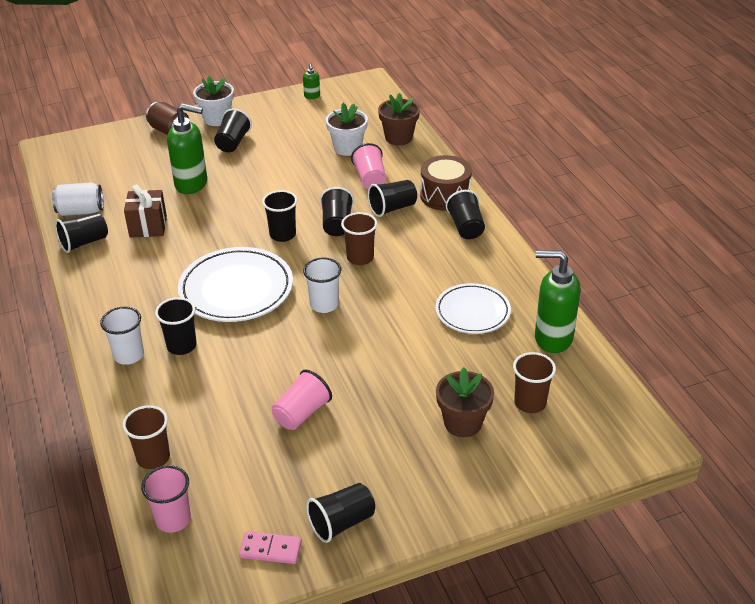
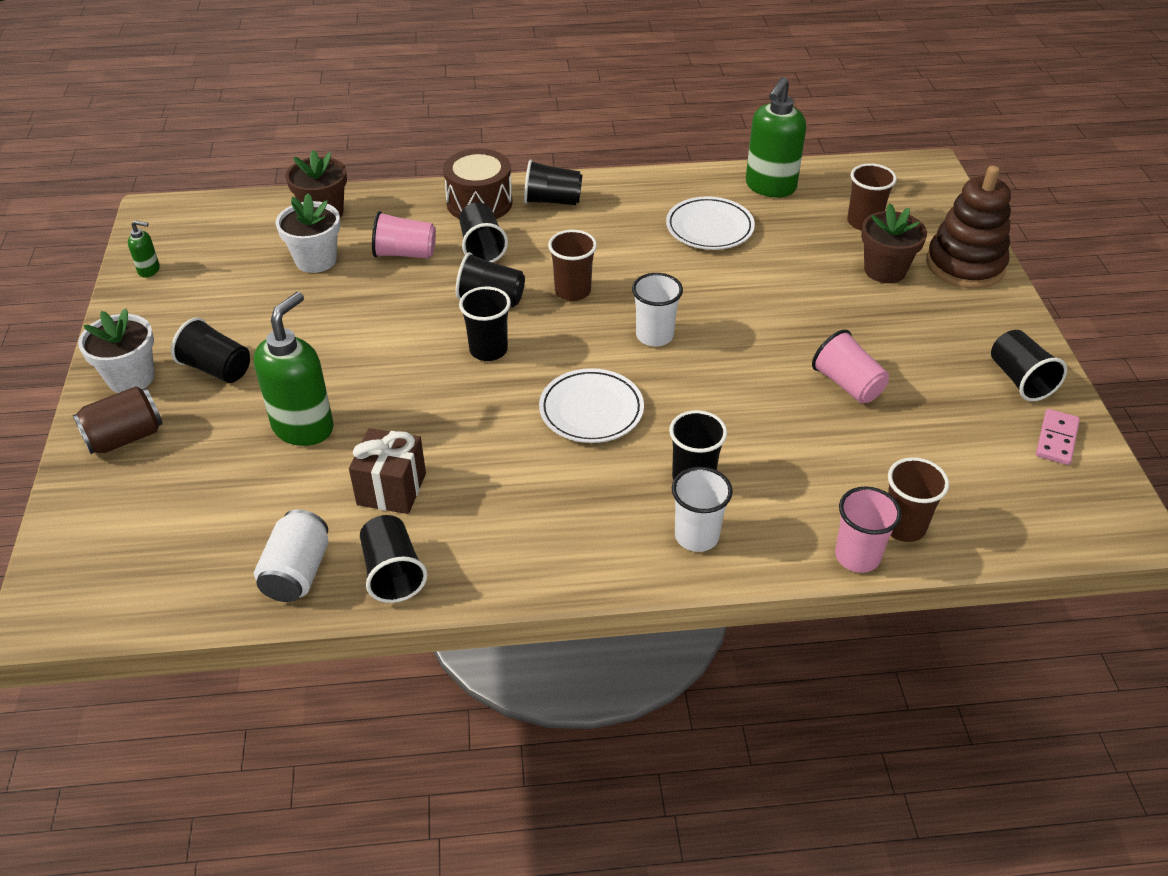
camera: 75 degrees left, 5 degrees up
pink cup [141,465,191,533] -> pink cup moved to [835,486,902,573]
white plate [178,247,293,322] -> white plate [539,368,644,443], size x0.64
none -> brown stacking toy [926,166,1011,289]

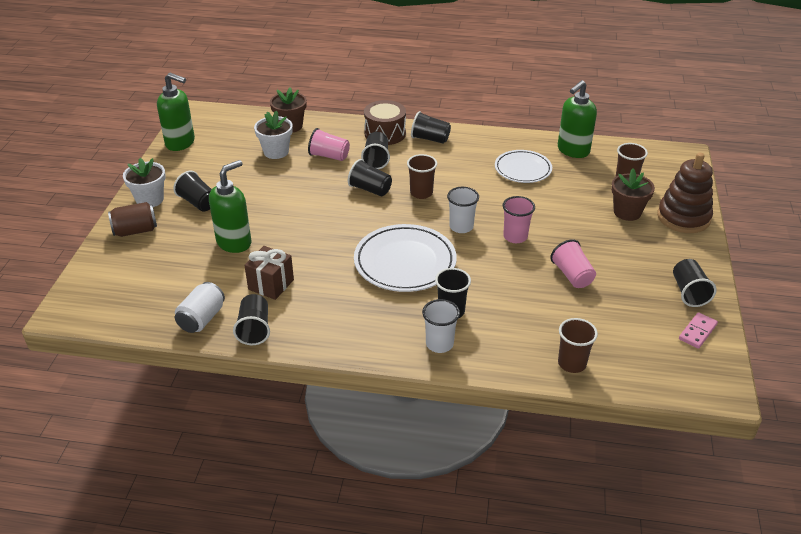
camera: 15 degrees right, 5 degrees down
green soap dispenser [128,220,160,278] -> green soap dispenser [157,73,195,151], size x2.19
black cup [459,286,511,361] -> none
white plate [539,368,644,443] -> white plate [354,224,457,292], size x1.57
pink cup [835,486,902,573] -> pink cup moved to [503,196,535,243]

